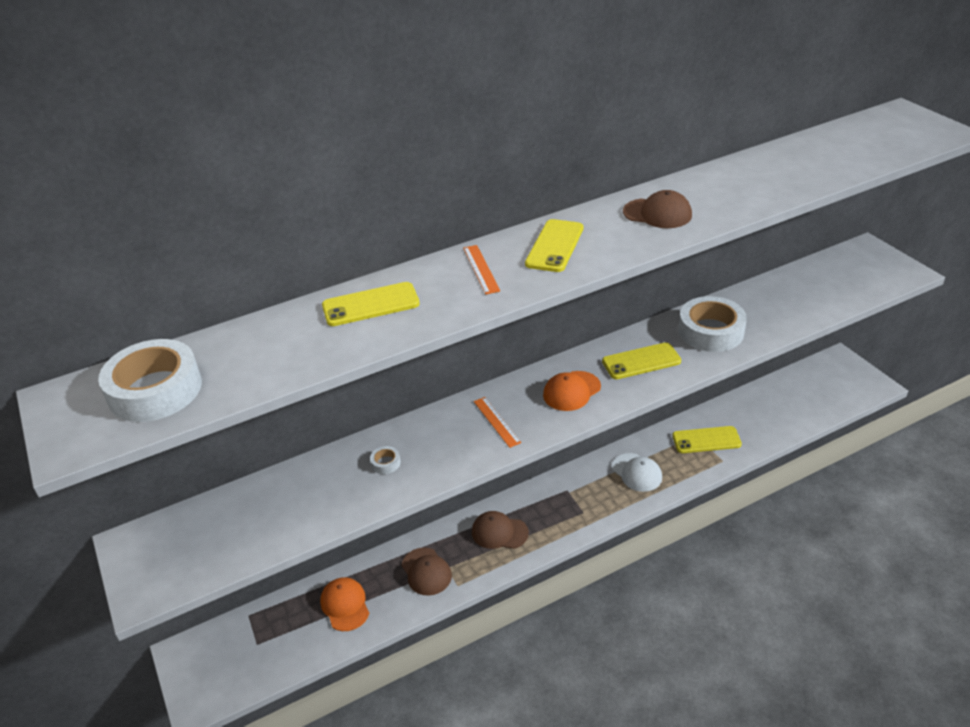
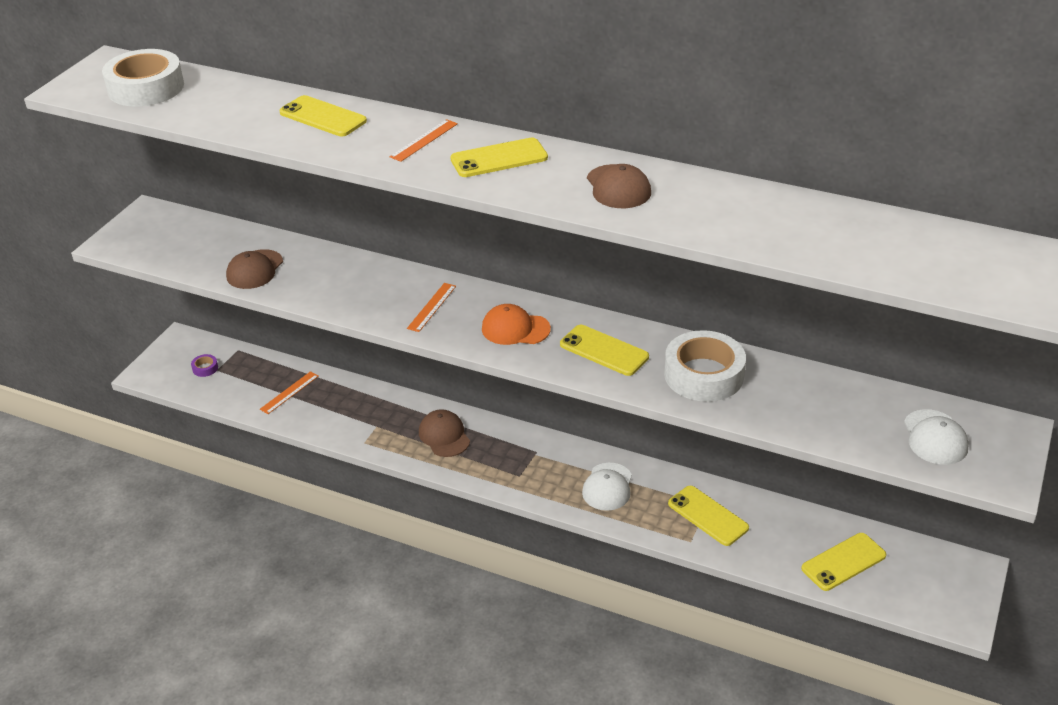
camera: 50 degrees right, 0 degrees up
orange cap [320,577,369,631] -> orange ruler [260,371,319,414]
white tape [370,446,401,474] -> none
brown cap [402,547,452,596] -> brown cap moved to [226,249,283,289]
none -> purple tape [191,354,218,377]
none -> yellow phone [801,533,886,591]
none -> white cap [904,409,969,465]

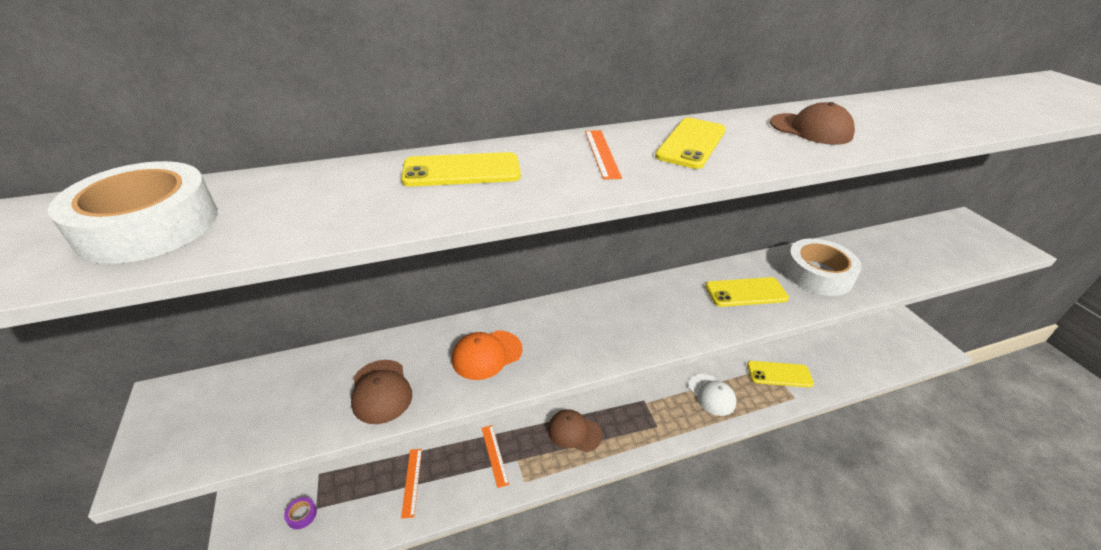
camera: 45 degrees left, 0 degrees up
orange ruler [407,283,456,332] -> orange ruler moved to [482,425,509,488]
orange cap [482,304,551,345] -> orange cap moved to [452,331,523,380]
yellow phone [801,533,886,591] -> none
white cap [904,409,969,465] -> none

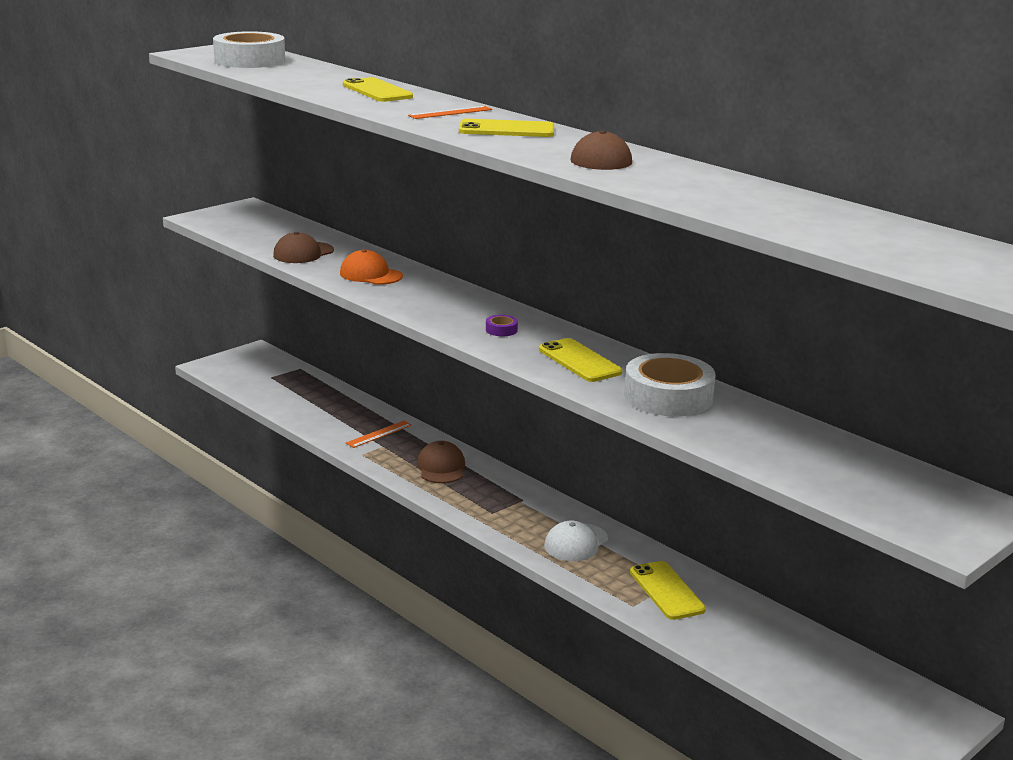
camera: 65 degrees right, 15 degrees down
purple tape [284,497,317,529] -> purple tape moved to [486,315,518,336]
orange ruler [401,449,422,519] -> none

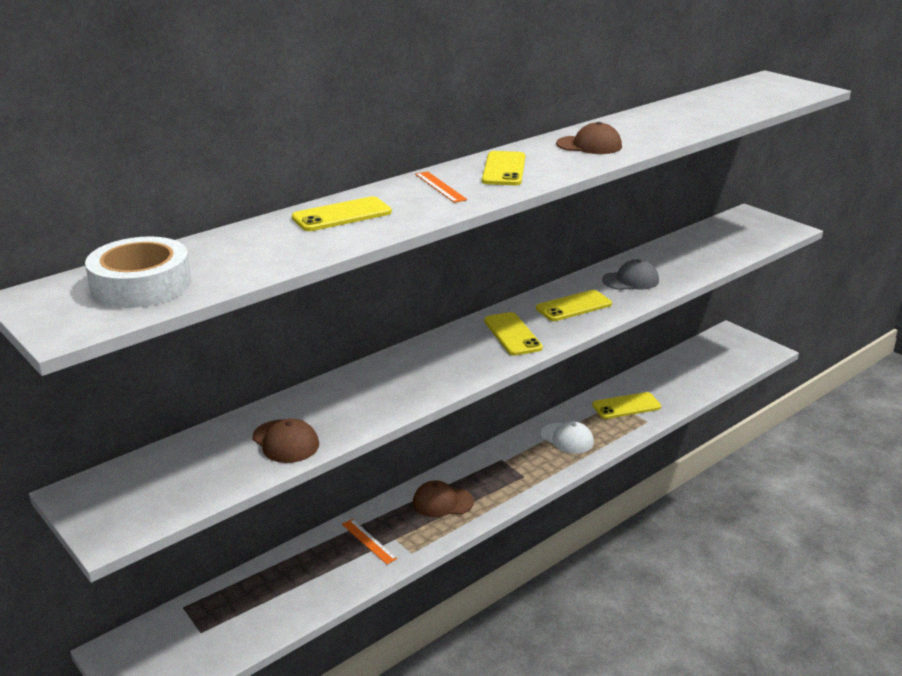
camera: 85 degrees left, 5 degrees up
orange cap [340,249,403,285] -> none
purple tape [486,315,518,336] -> yellow phone [484,312,543,356]
white tape [624,353,715,416] -> grey cap [602,259,659,290]

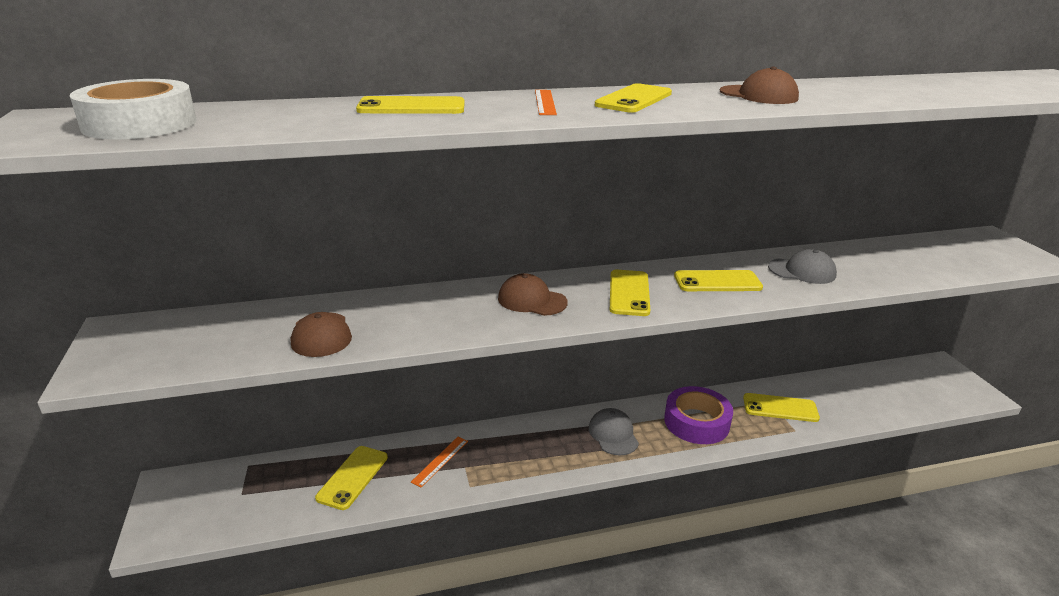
camera: 25 degrees right, 0 degrees up
orange ruler [342,519,397,564] -> orange ruler turned 45 degrees clockwise [411,437,468,487]
brown cap [413,480,474,517] -> brown cap moved to [498,273,568,316]
white cap [541,421,594,454] -> purple tape [664,386,733,444]
none -> yellow phone [315,446,388,510]
none -> grey cap [589,408,639,455]

